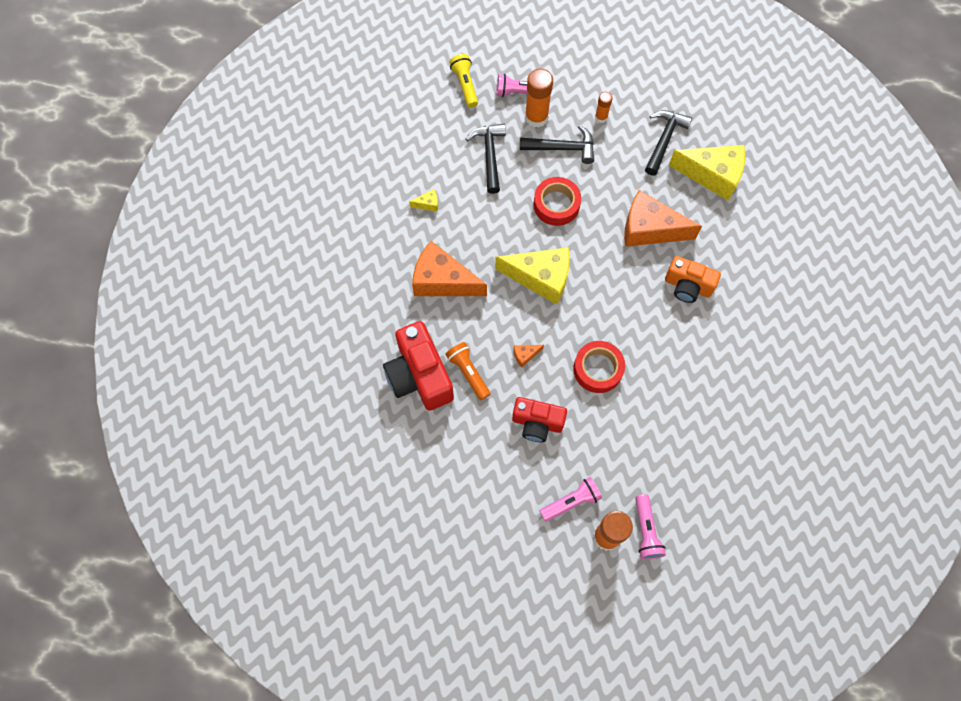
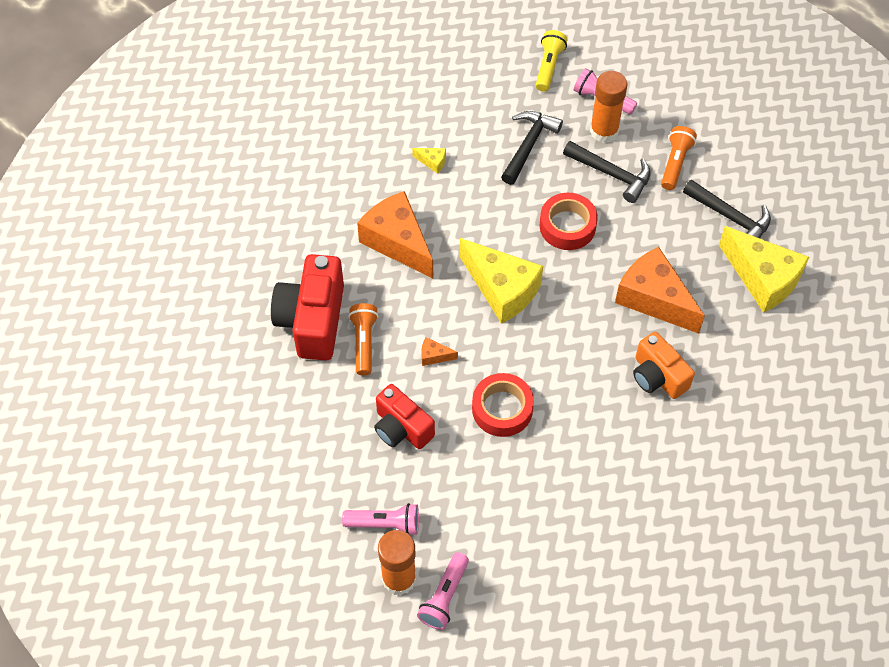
camera: 30 degrees right, 10 degrees down
orange glue stick [595,92,613,123] -> orange flashlight [661,126,697,190]
black hammer [645,110,692,175] -> black hammer turned 75 degrees clockwise [683,180,771,238]

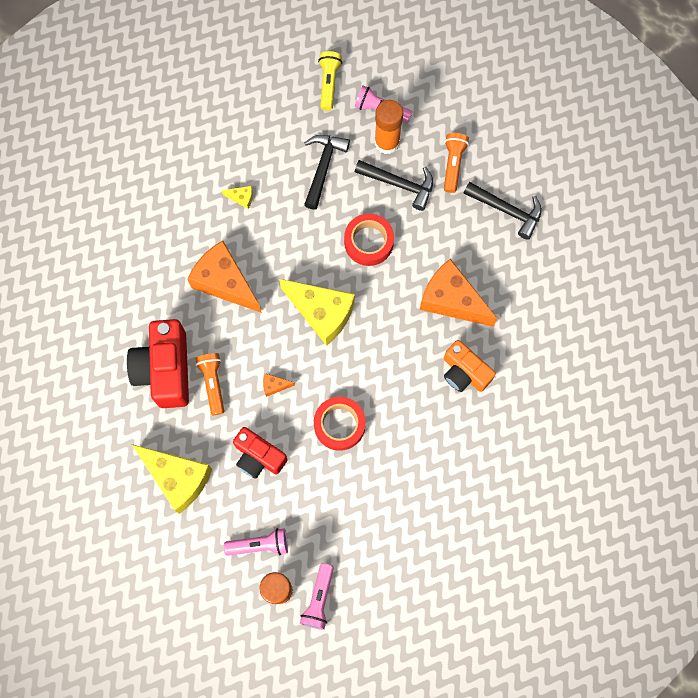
camera: 10 degrees left, 15 degrees up
yellow cheese [719,226,809,313] -> yellow cheese moved to [132,444,212,514]

